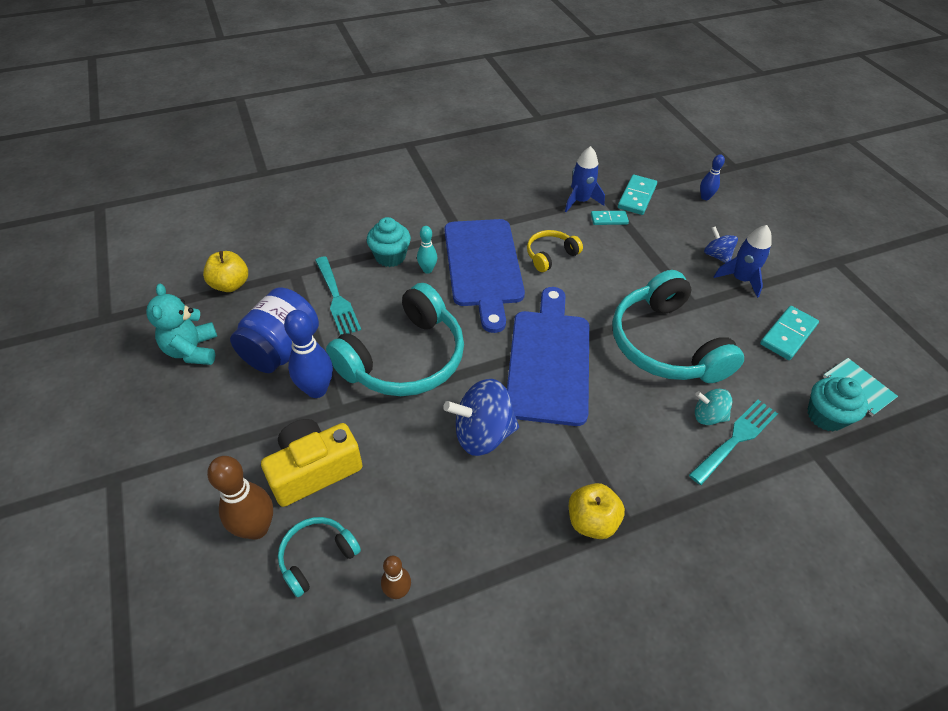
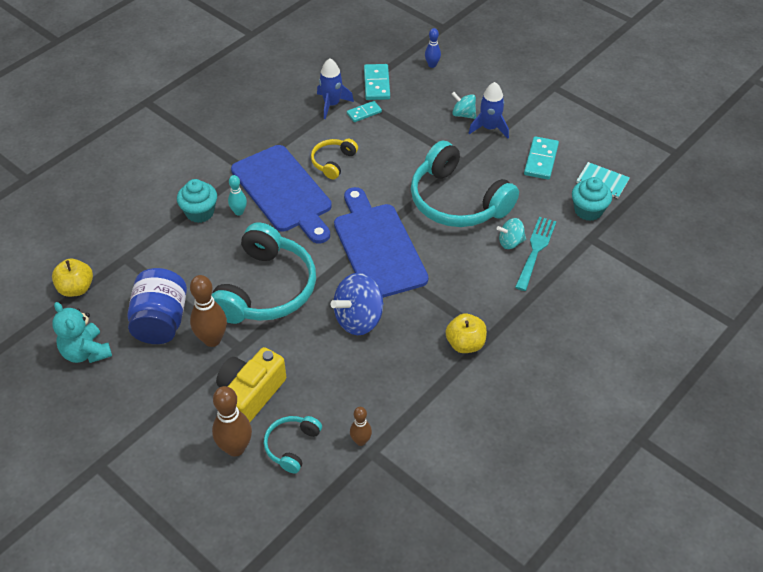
camera: 25 degrees left, 0 degrees up
blue bowling pin [284,310,333,398] -> brown bowling pin [190,275,227,347]
turquoise fork [315,256,361,335] -> none
blue spinning top [704,226,738,263] -> turquoise spinning top [452,92,476,119]

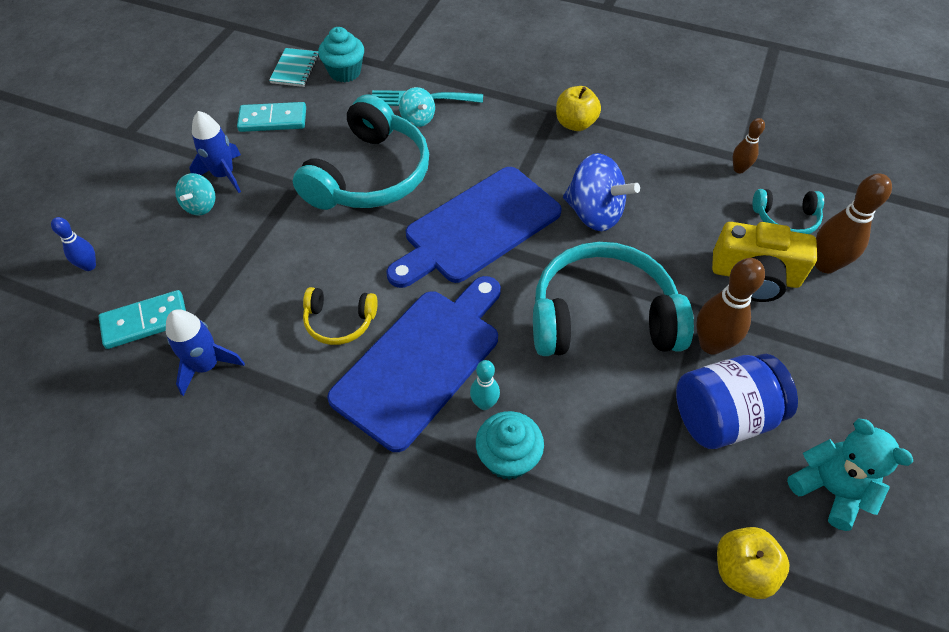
camera: 110 degrees left, 5 degrees up
turquoise teddy bear [52,302,112,363] -> turquoise teddy bear turned 75 degrees counterclockwise [787,419,913,531]
turquoise domino [347,101,382,122] -> none

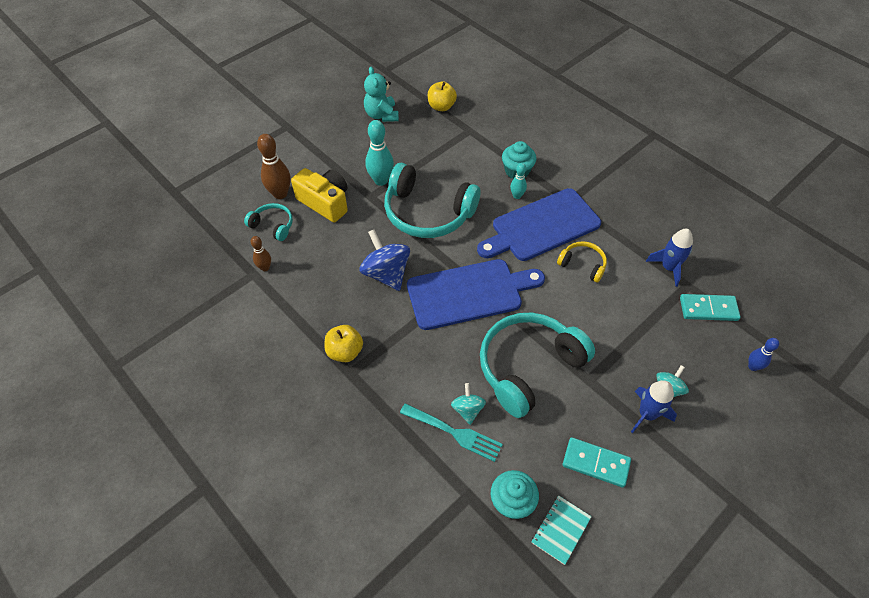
camera: 155 degrees left, 0 degrees up
blue jar [676,354,798,449] -> none
brown bowling pin [696,258,765,354] -> turquoise bowling pin [366,120,394,186]

